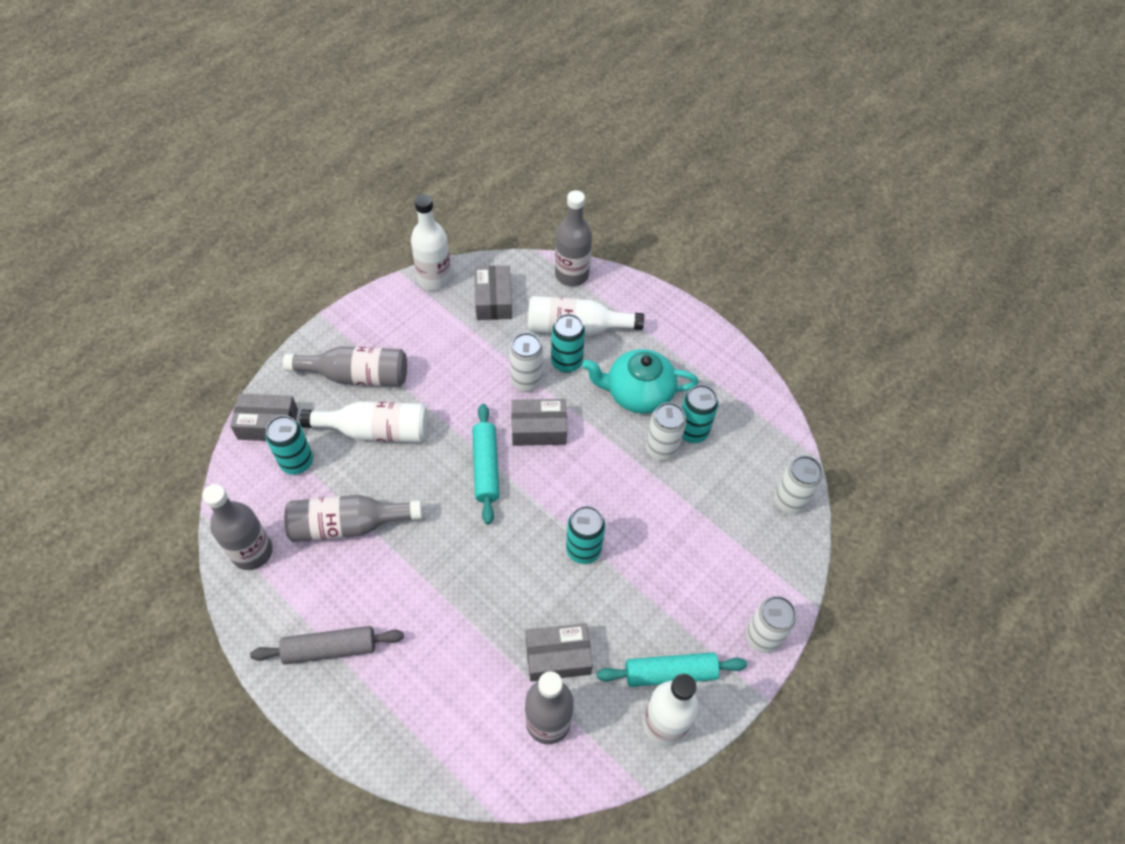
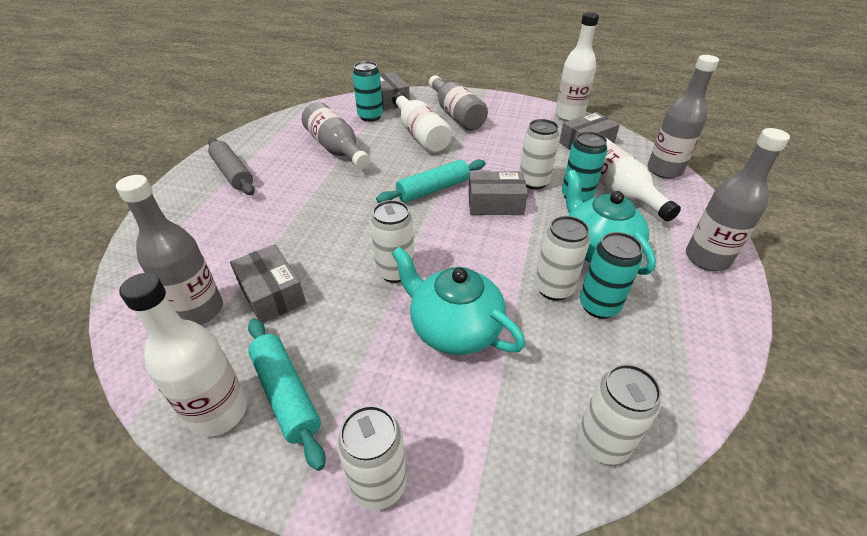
camera: 65 degrees right, 15 degrees down
grey bottle [203,484,273,570] -> grey bottle moved to [686,128,790,271]
grey box [512,399,567,446] -> grey box turned 60 degrees counterclockwise [468,171,528,215]
turquoise can [566,506,605,564] -> white can [370,200,415,283]
none -> turquoise teapot [391,247,526,355]

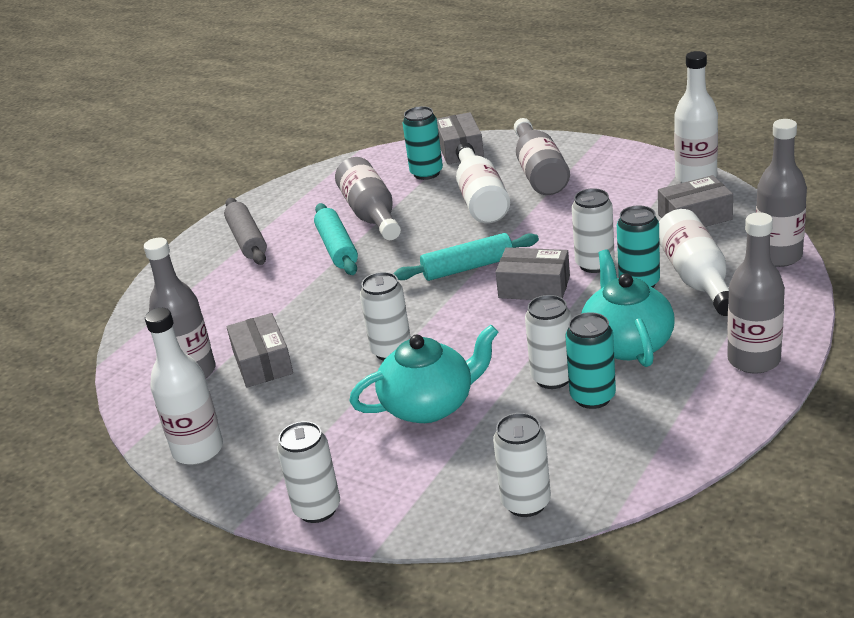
camera: 20 degrees right, 10 degrees down
turquoise rolling pin [248,318,326,471] -> turquoise rolling pin moved to [314,203,358,275]
turquoise teapot [391,247,526,355] -> turquoise teapot turned 105 degrees clockwise [349,325,498,423]

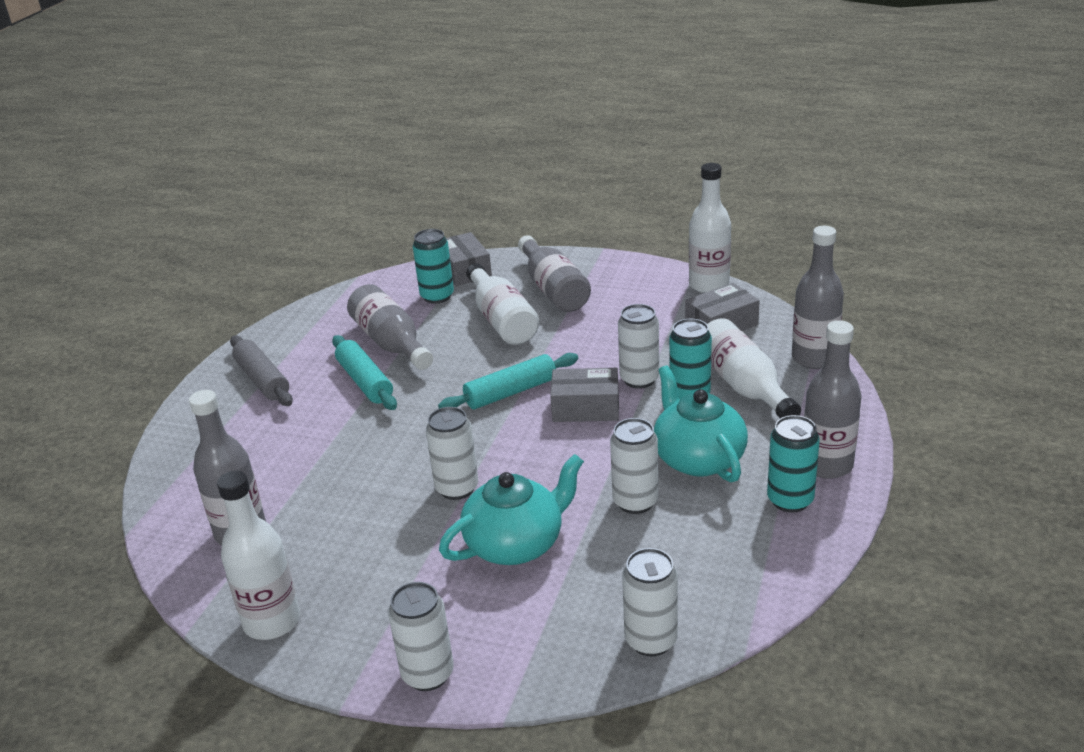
camera: 15 degrees left, 0 degrees up
grey box [227,313,293,388] -> none
turquoise can [565,312,616,409] -> turquoise can moved to [767,415,820,513]

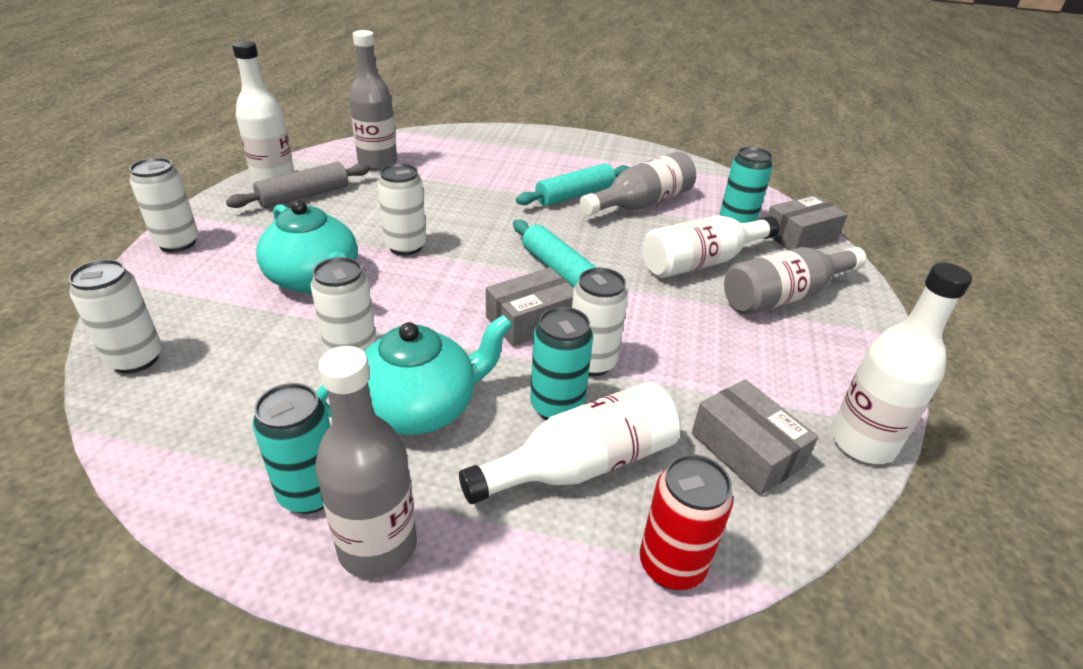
camera: 80 degrees right, 5 degrees up
grey rolling pin [230,335,293,406] -> grey rolling pin moved to [226,162,371,208]
grey box [550,368,619,422] -> grey box turned 60 degrees clockwise [486,267,574,347]
grey bottle [792,226,844,369] -> red can [640,454,733,590]

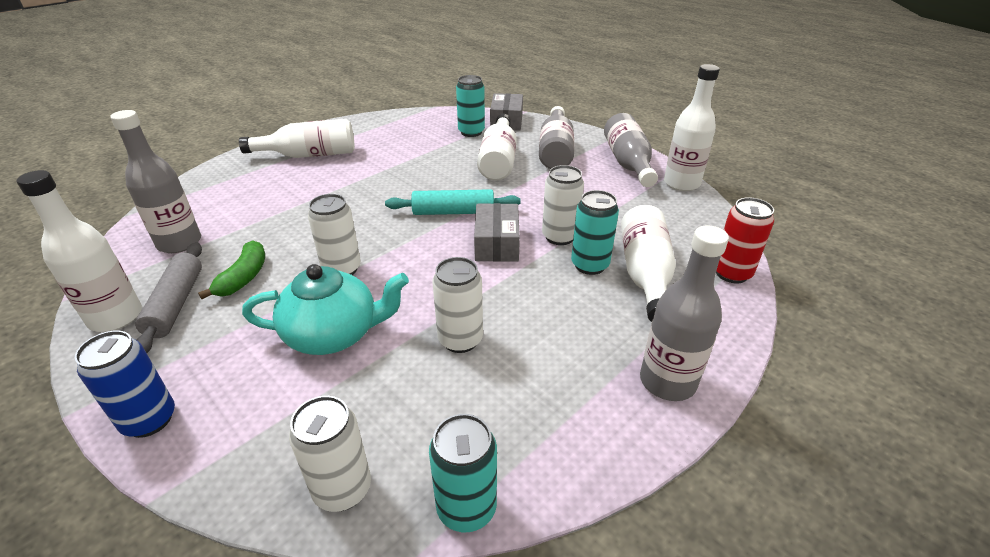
camera: 55 degrees left, 0 degrees up
white can [129,158,198,252] -> blue can [75,330,175,438]
turquoise can [252,383,330,514] -> turquoise can moved to [429,414,497,532]
turquoise teapot [316,314,513,435] -> none
turquoise rolling pin [516,163,629,206] -> none
grey bottle [579,151,696,216] -> grey bottle moved to [604,113,658,187]
grey box [692,380,818,495] -> none
none -> green banana [198,240,265,299]
none -> white bottle [239,119,355,158]

